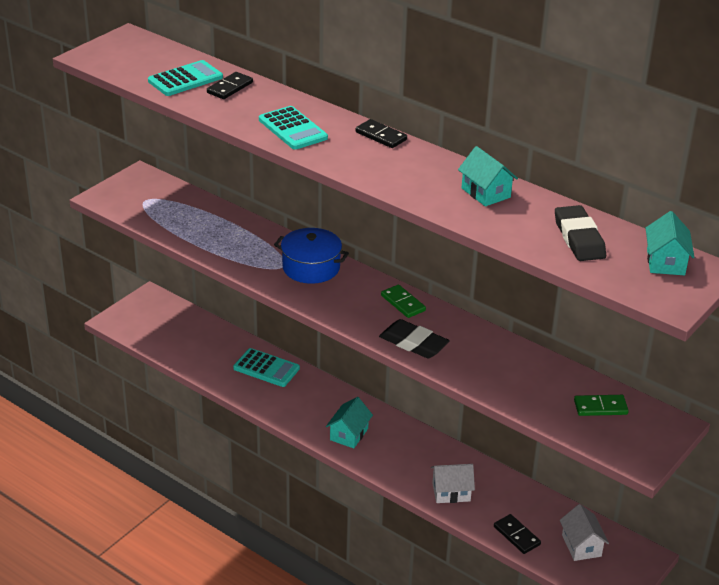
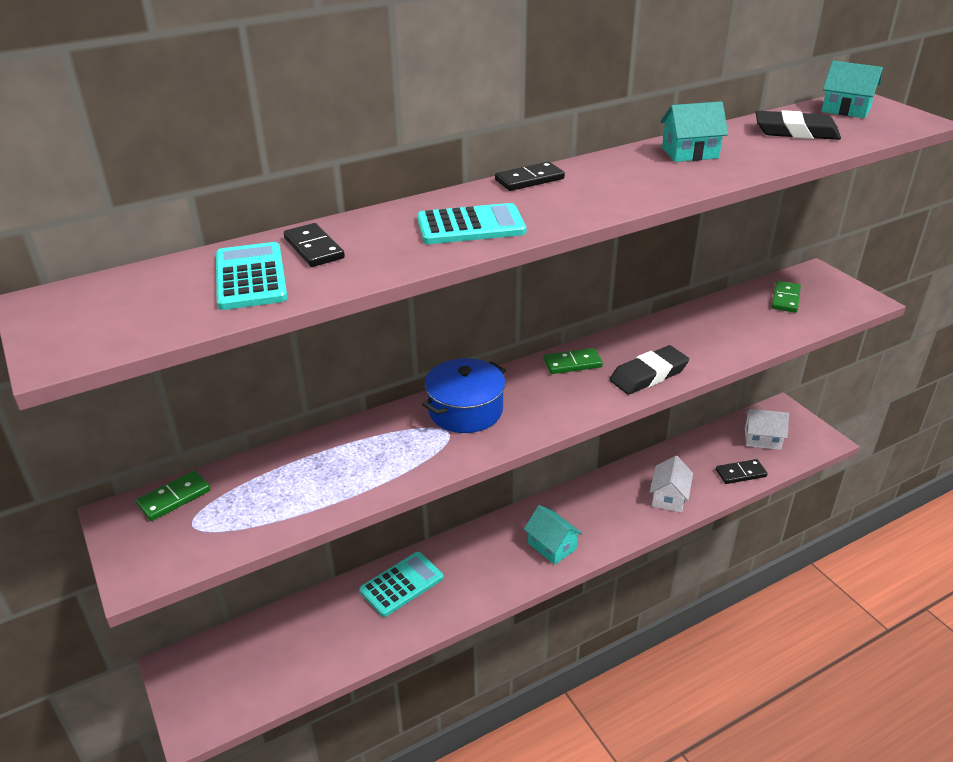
camera: 65 degrees left, 0 degrees up
none -> green domino [136,470,210,521]

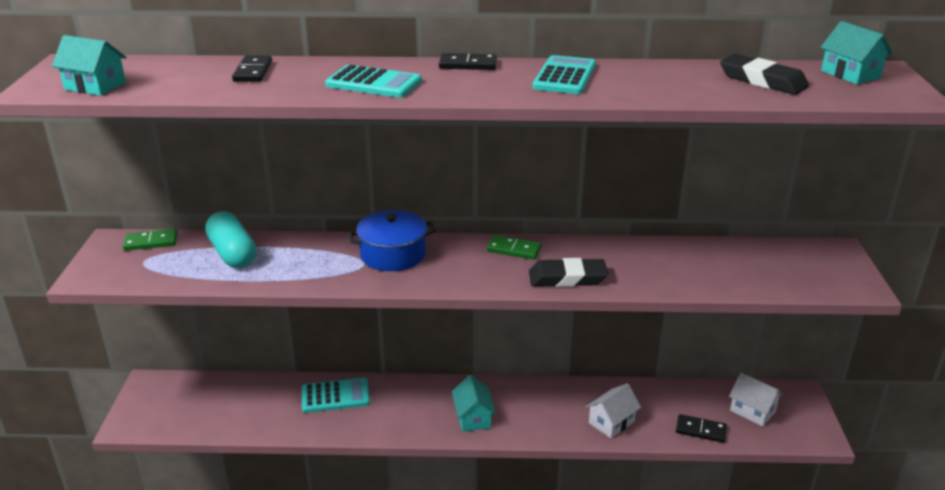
camera: 30 degrees right, 5 degrees down
turquoise calculator [216,242,288,310] -> turquoise calculator moved to [532,55,596,94]
turquoise house [660,101,728,162] -> turquoise house moved to [52,35,127,96]
green domino [772,281,801,313] -> none
none -> turquoise capsule [205,211,256,268]

